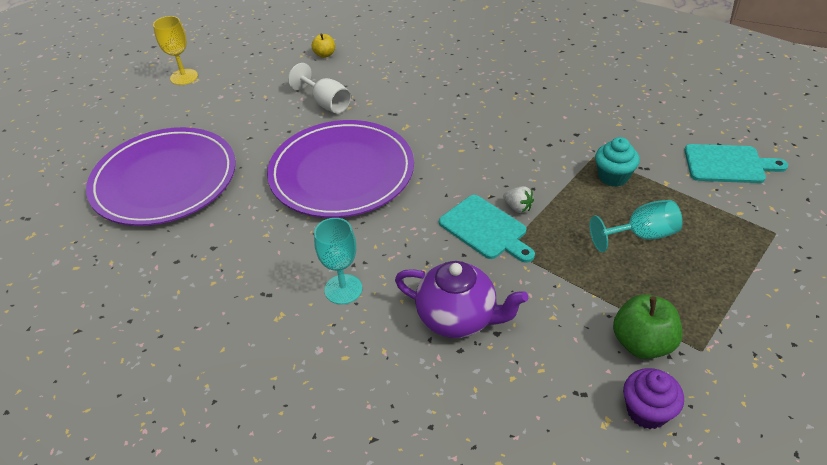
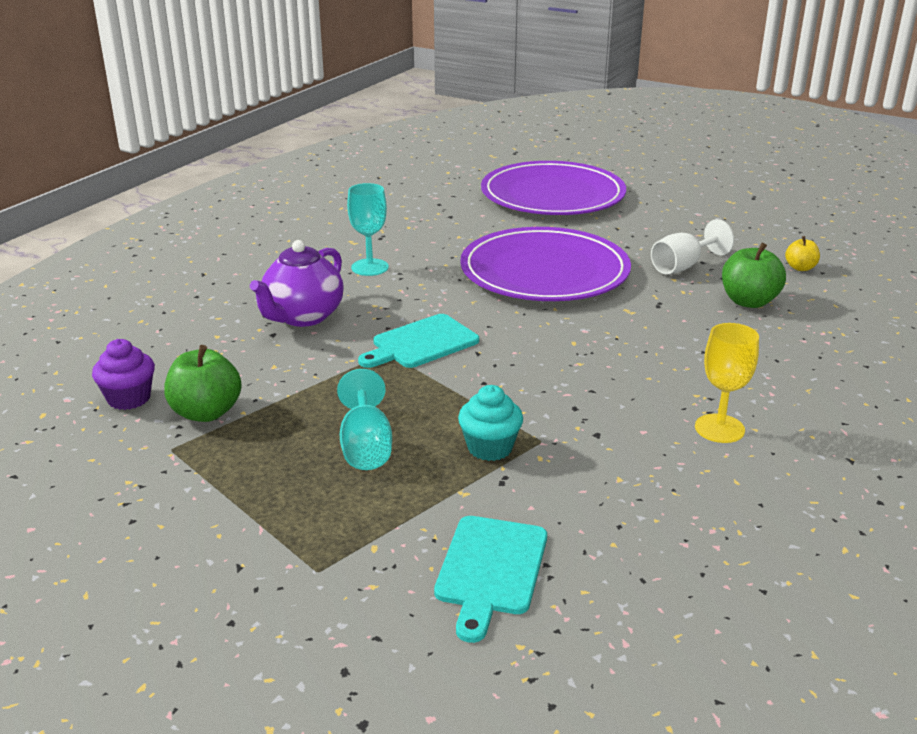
camera: 95 degrees right, 15 degrees down
yellow goblet [153,16,198,85] -> yellow goblet moved to [695,323,759,443]
white strawberry [503,186,534,213] -> none
none -> green apple [722,243,786,308]

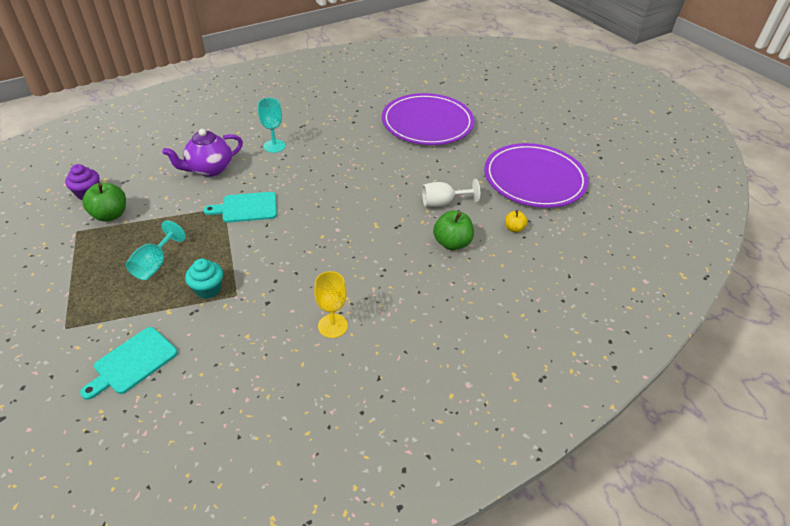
camera: 25 degrees right, 15 degrees up
purple plate [460,227,631,301] -> purple plate moved to [484,143,589,208]

